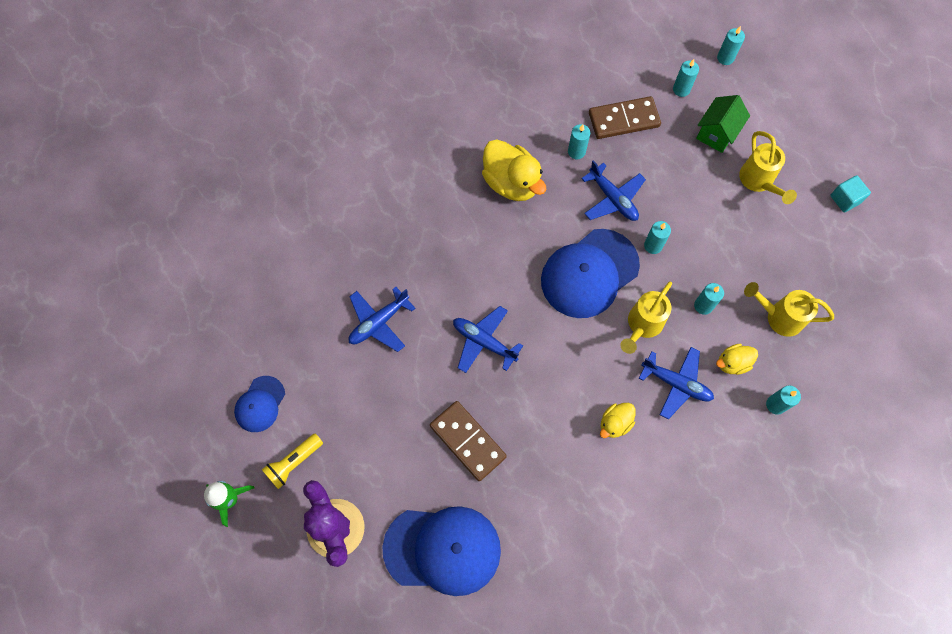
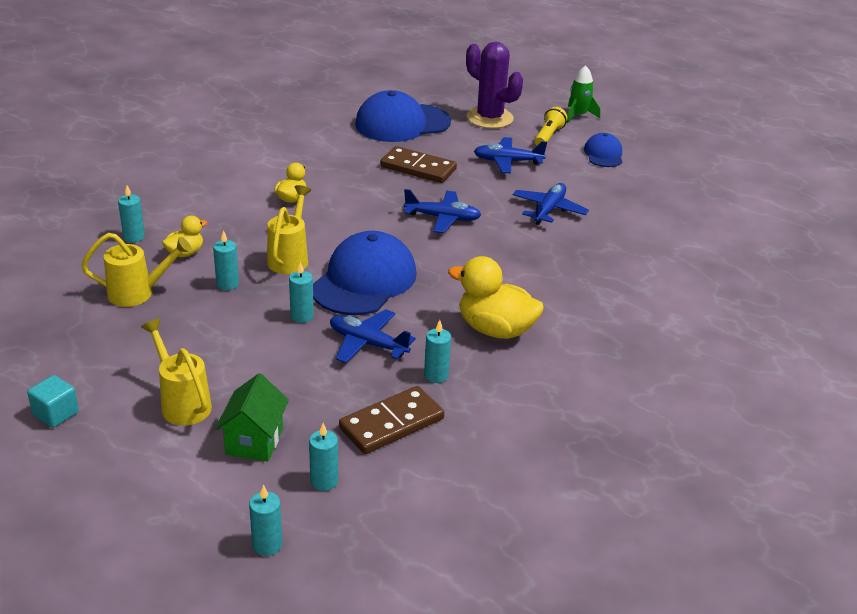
camera: 155 degrees right, 35 degrees down
blue plane [639,347,714,419] -> blue plane moved to [474,137,547,173]

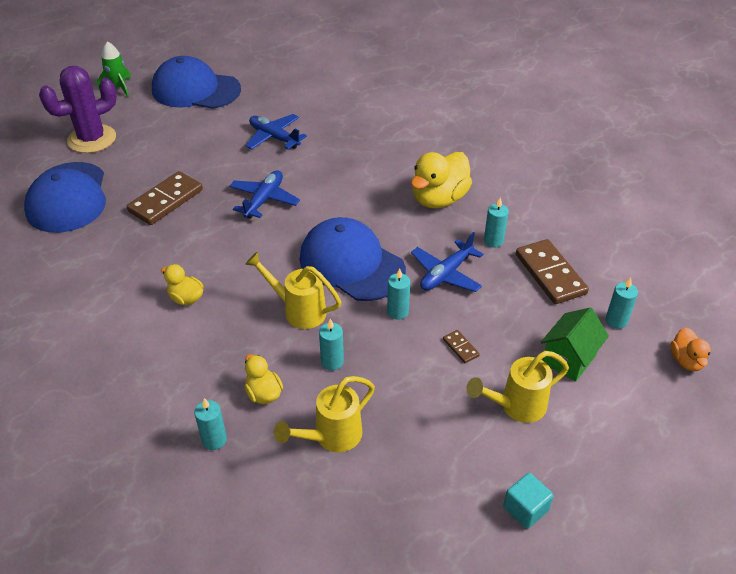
camera: 75 degrees left, 10 degrees up
yellow watering can [81,233,192,307] -> yellow watering can turned 135 degrees counterclockwise [274,376,375,452]
green house [215,373,289,462] -> green house turned 75 degrees counterclockwise [541,307,609,382]
turquoise candle [249,485,282,556] -> orange duck [670,327,711,371]
blue plane [474,137,547,173] -> none
yellow flashlight [535,107,567,145] -> none
blue cap [584,133,622,167] -> blue cap [152,56,241,109], size x1.90
none -> brown domino [443,330,480,363]

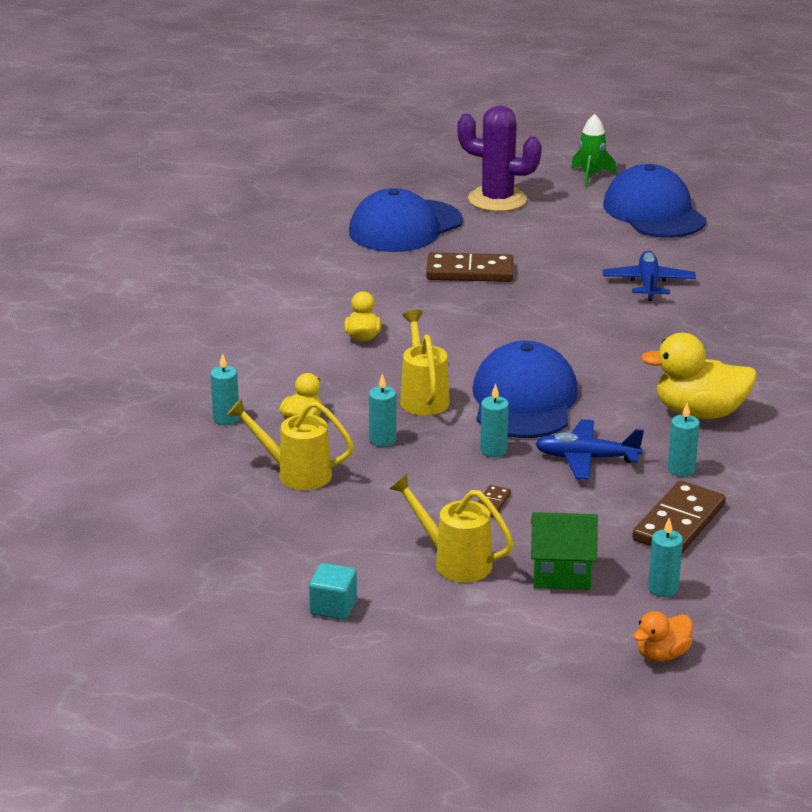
camera: 55 degrees right, 15 degrees down
blue plane [229,170,300,219] -> none

